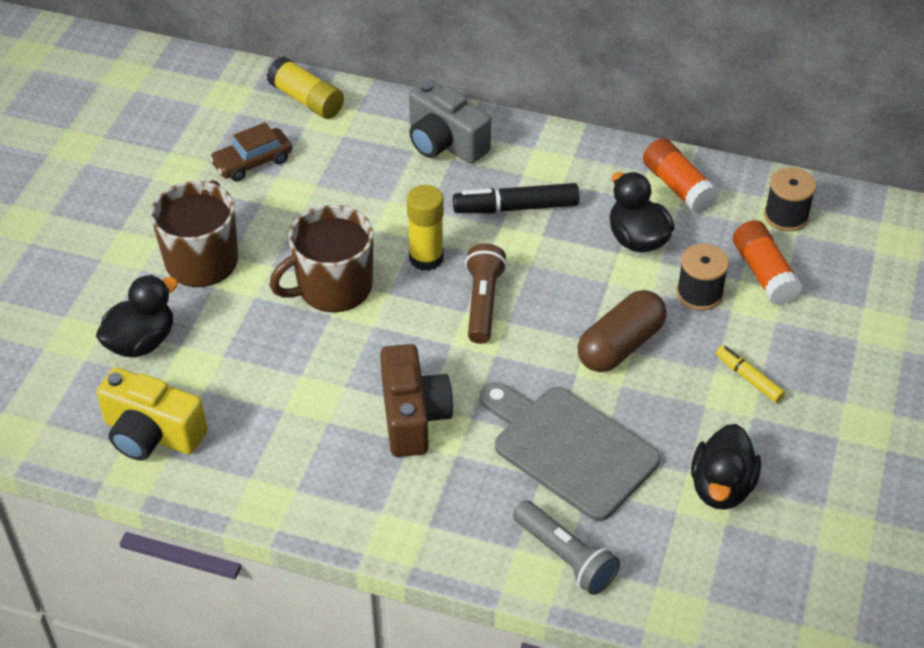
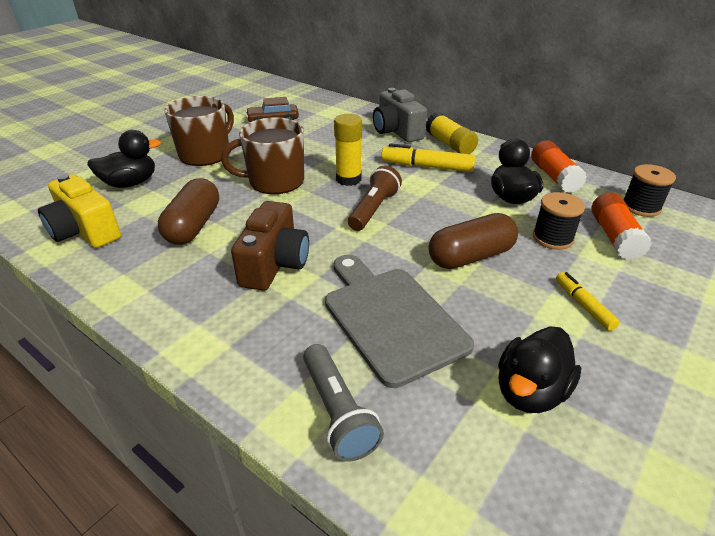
camera: 20 degrees right, 10 degrees down
yellow glue stick [267,57,344,119] -> yellow glue stick moved to [426,112,478,154]
black marker [453,183,579,213] -> yellow marker [381,143,475,172]
none -> brown capsule [158,178,219,245]

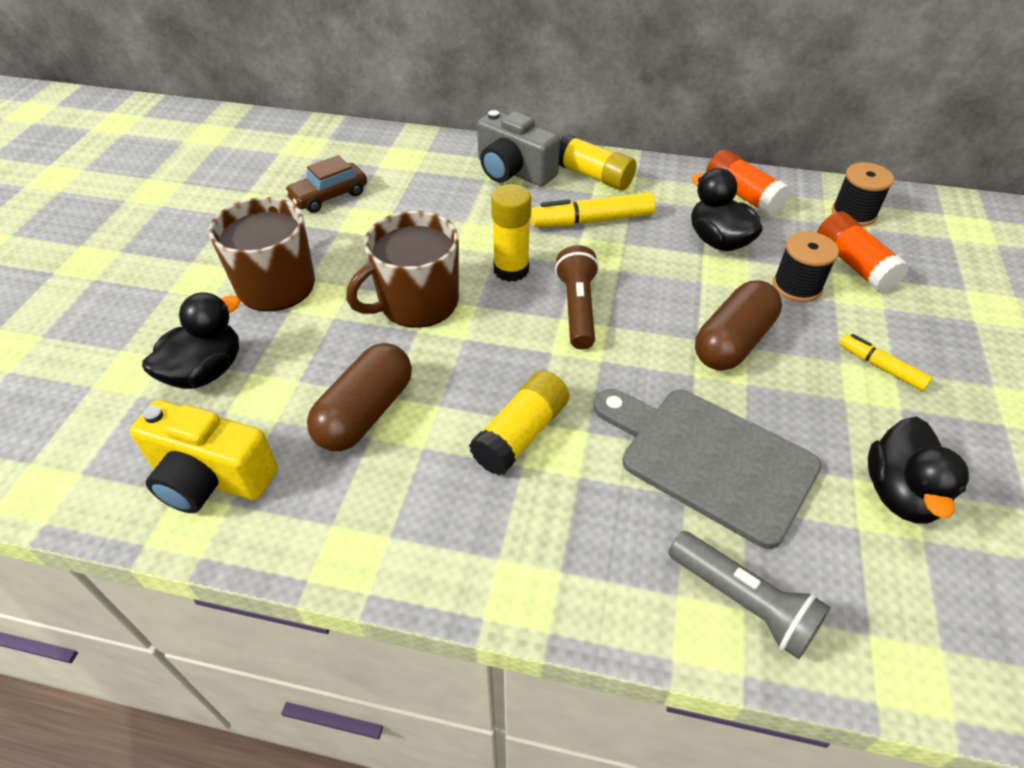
camera: 25 degrees left, 10 degrees up
brown capsule [158,178,219,245] -> brown capsule turned 45 degrees clockwise [307,343,412,451]
brown camera [231,201,309,291] -> yellow glue stick [469,370,569,475]

